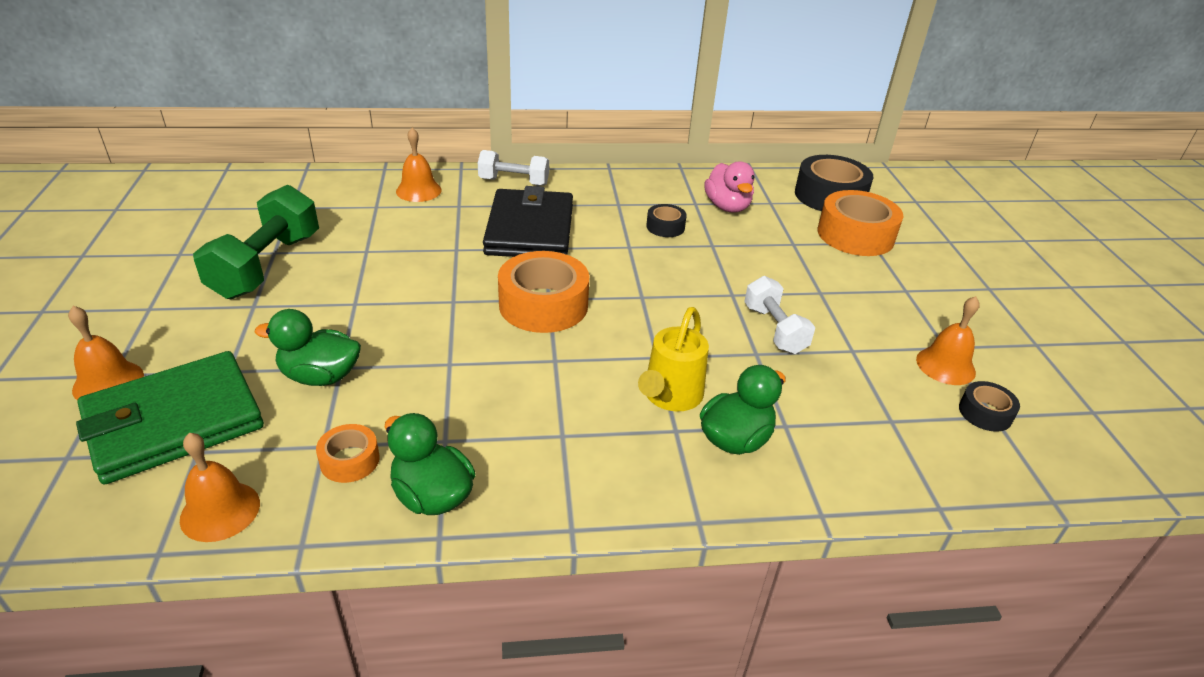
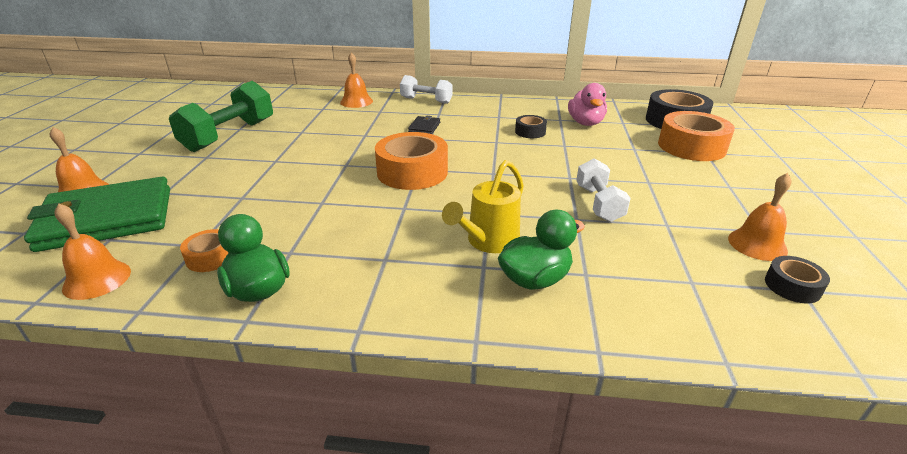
camera: 15 degrees right, 5 degrees down
green duck [254,309,361,386] -> none
black wallet [483,186,573,257] -> black wallet [408,116,440,134], size x0.40

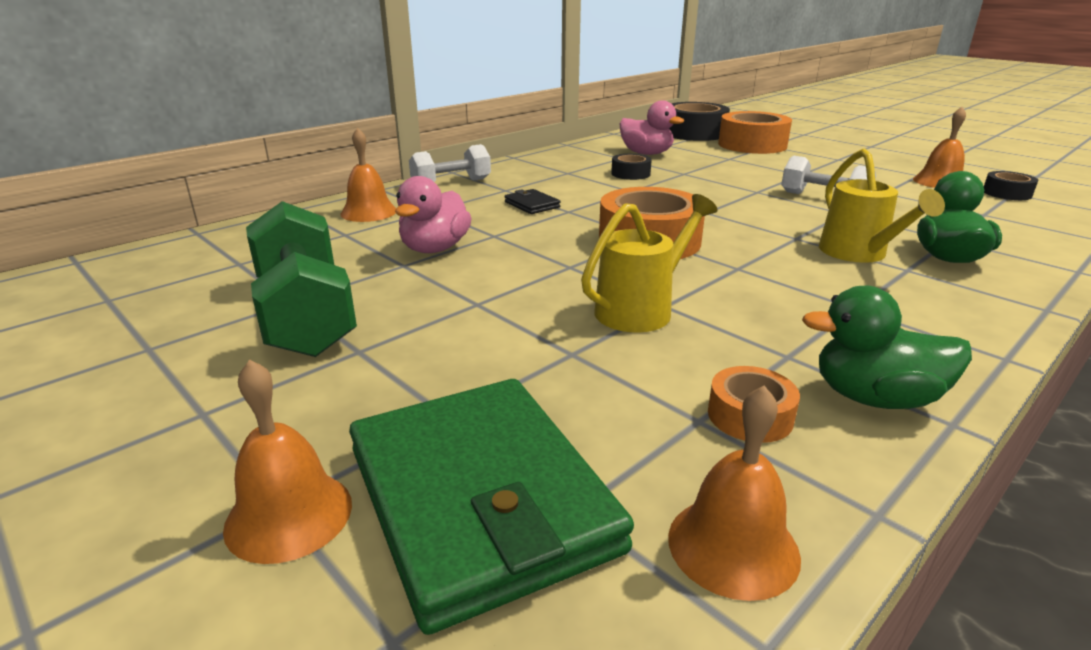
camera: 50 degrees left, 5 degrees down
green wallet [24,177,170,252] -> green wallet turned 45 degrees counterclockwise [349,379,634,635]
none -> pink duck [395,176,472,253]
none -> yellow watering can [581,194,718,333]

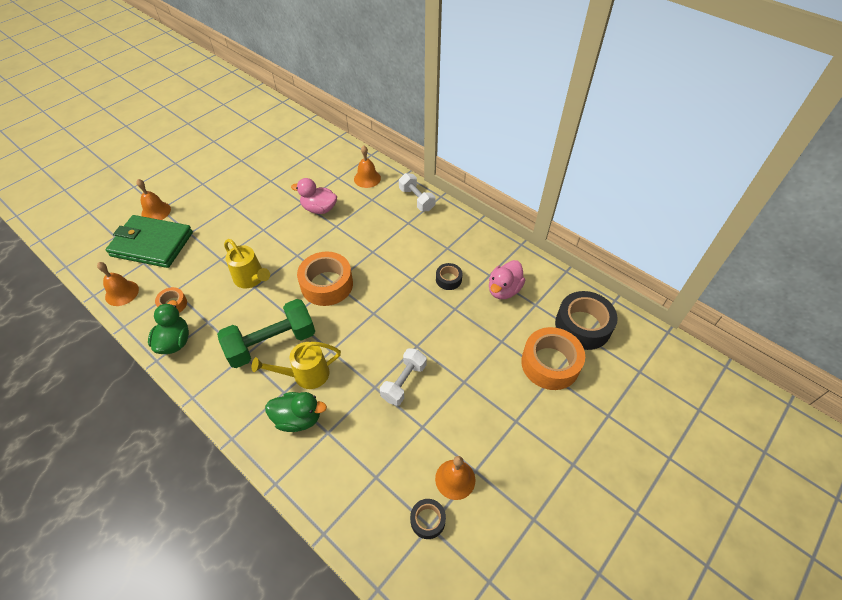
camera: 85 degrees right, 25 degrees up
green dumbbell [246,201,357,357] -> green dumbbell moved to [217,299,315,368]
green wallet [349,379,634,635] -> green wallet turned 45 degrees clockwise [106,215,193,268]
black wallet [505,189,560,214] -> none

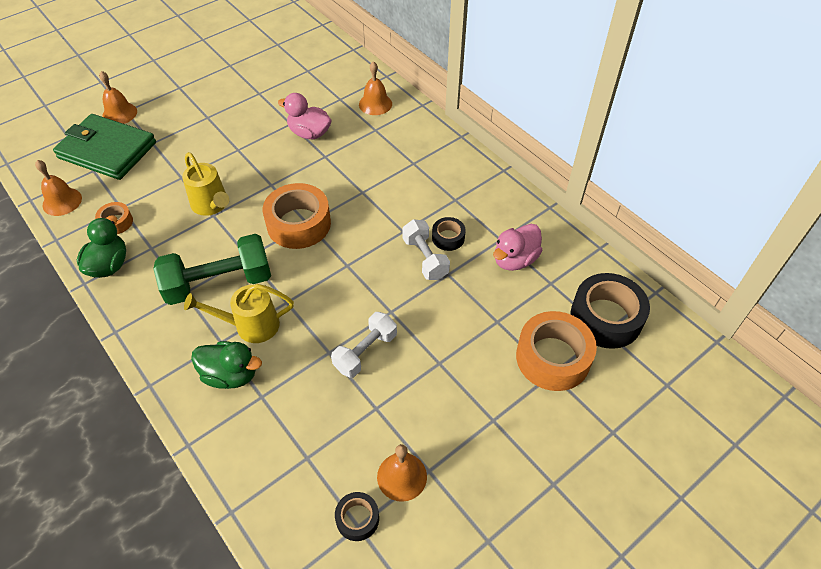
camera: 10 degrees right, 0 degrees up
white dumbbell [399,173,436,211] -> white dumbbell moved to [402,219,450,280]

